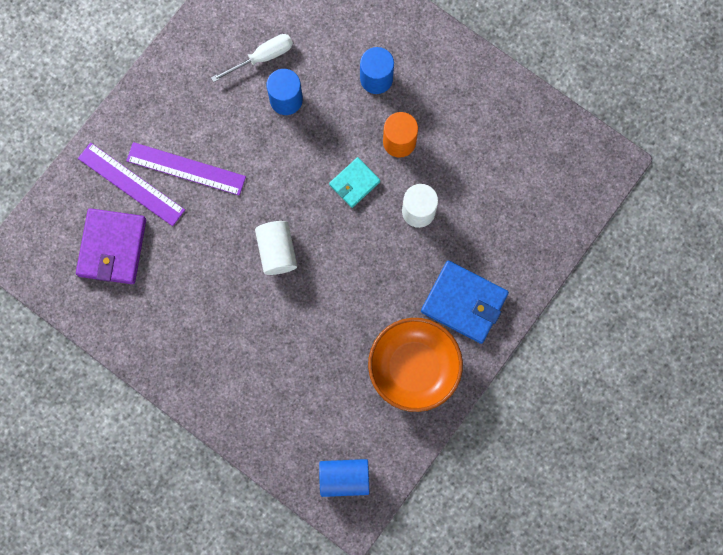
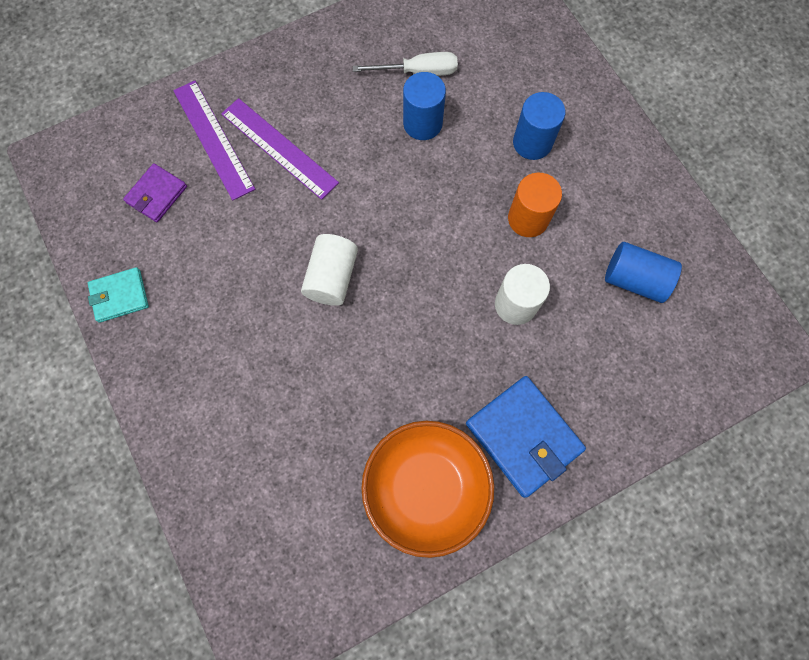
camera: 25 degrees right, 5 degrees down
purple wallet [76,208,146,284] -> purple wallet [123,163,187,222], size x0.58
blue cylinder [319,459,369,497] -> blue cylinder moved to [605,242,682,303]
turquoise wallet [329,157,380,208] -> turquoise wallet moved to [88,267,149,323]

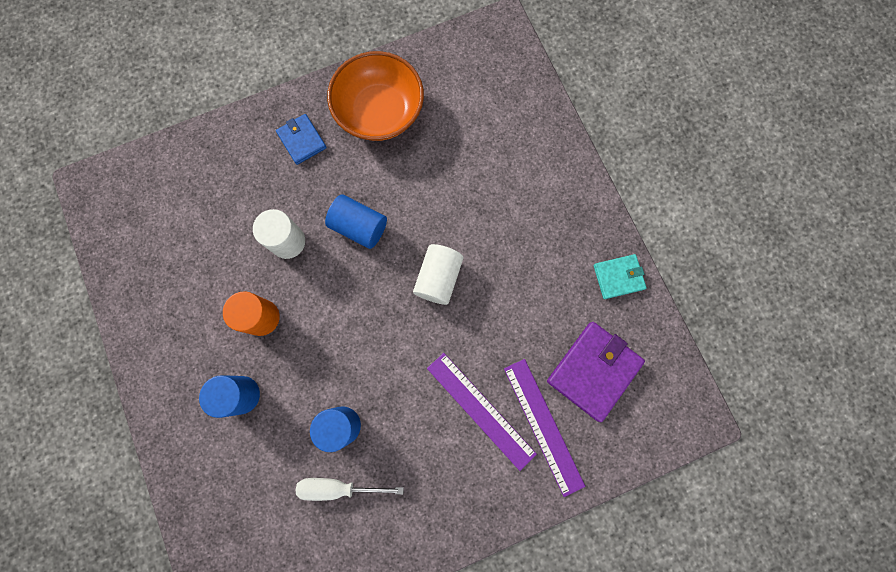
camera: 175 degrees left, 5 degrees up
purple wallet [123,163,187,222] -> purple wallet [547,322,645,422], size x1.71
blue wallet [466,376,586,498] -> blue wallet [276,114,326,165], size x0.58
blue cylinder [605,242,682,303] -> blue cylinder moved to [325,194,387,249]

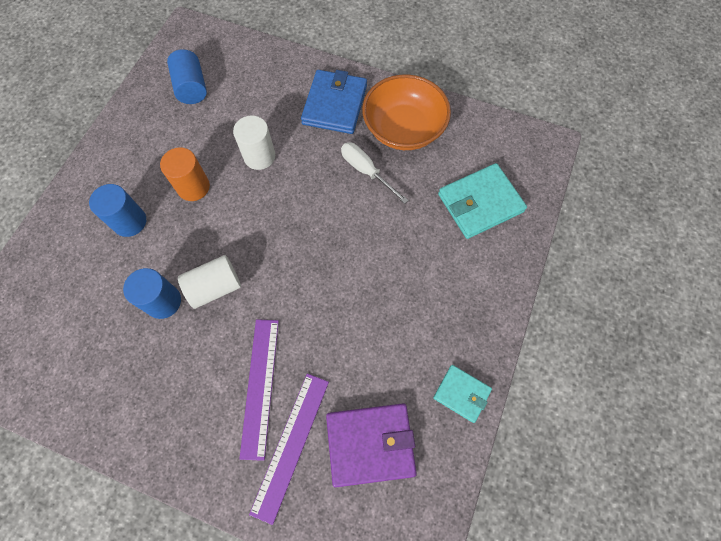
camera: 45 degrees right, 10 degrees down
blue wallet [276,114,326,165] -> blue wallet [301,70,367,134], size x1.71
white screwdriver [296,478,404,501] -> white screwdriver moved to [341,142,408,204]
blue cylinder [325,194,387,249] -> blue cylinder moved to [167,49,207,104]
white cylinder [413,244,464,305] -> white cylinder moved to [178,255,241,309]
none -> turquoise wallet [438,163,527,239]

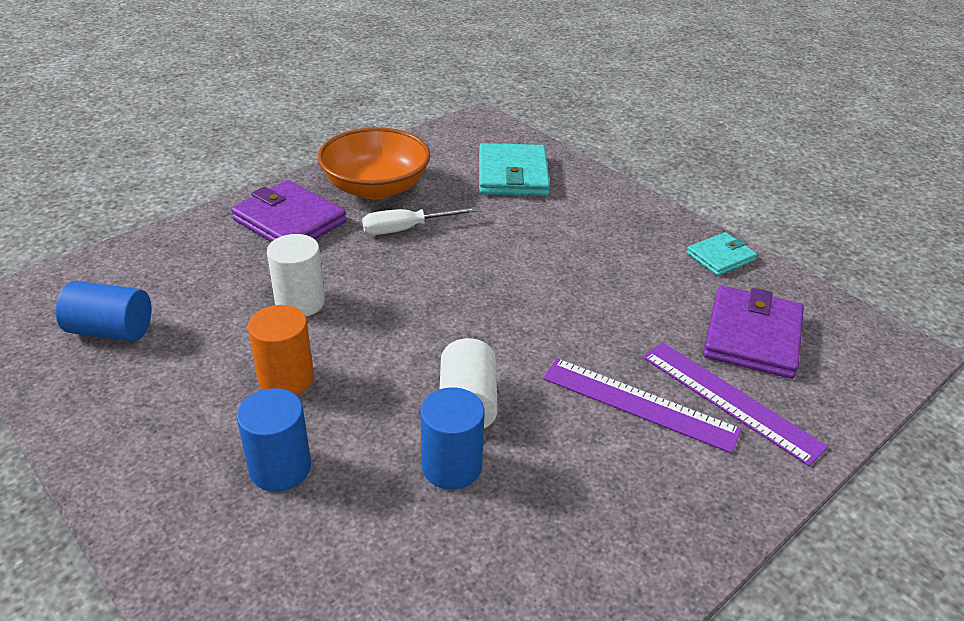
camera: 65 degrees left, 30 degrees down
blue wallet [301,70,367,134] -> purple wallet [231,180,346,242]

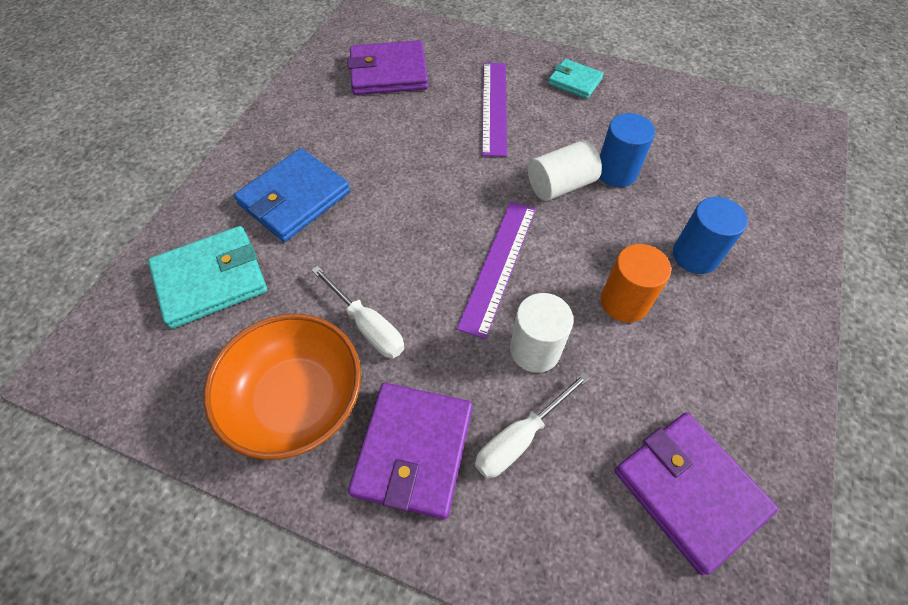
camera: 115 degrees left, 20 degrees up
blue cylinder [56,281,151,341] -> purple wallet [615,413,778,575]
purple ruler [643,342,828,466] -> purple ruler moved to [457,201,536,339]
turquoise wallet [687,232,757,276] -> turquoise wallet moved to [548,59,604,99]
none -> blue wallet [234,148,350,242]
none -> white screwdriver [475,372,590,478]

